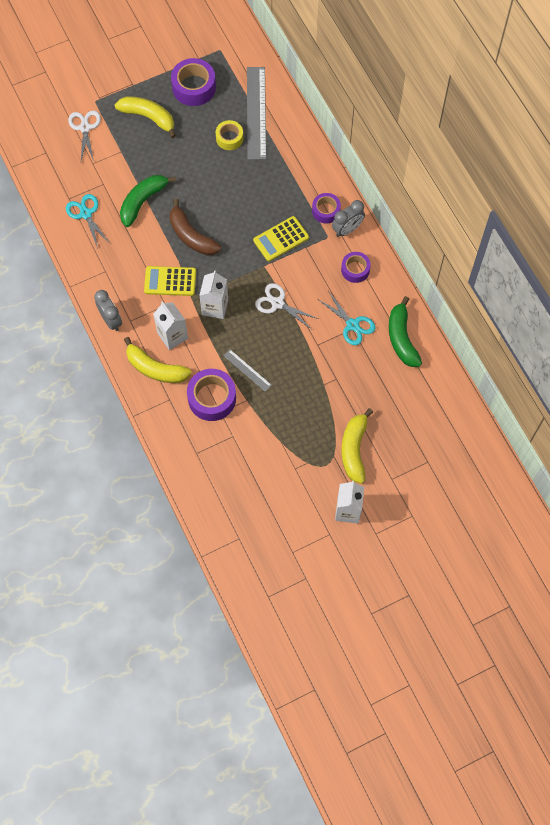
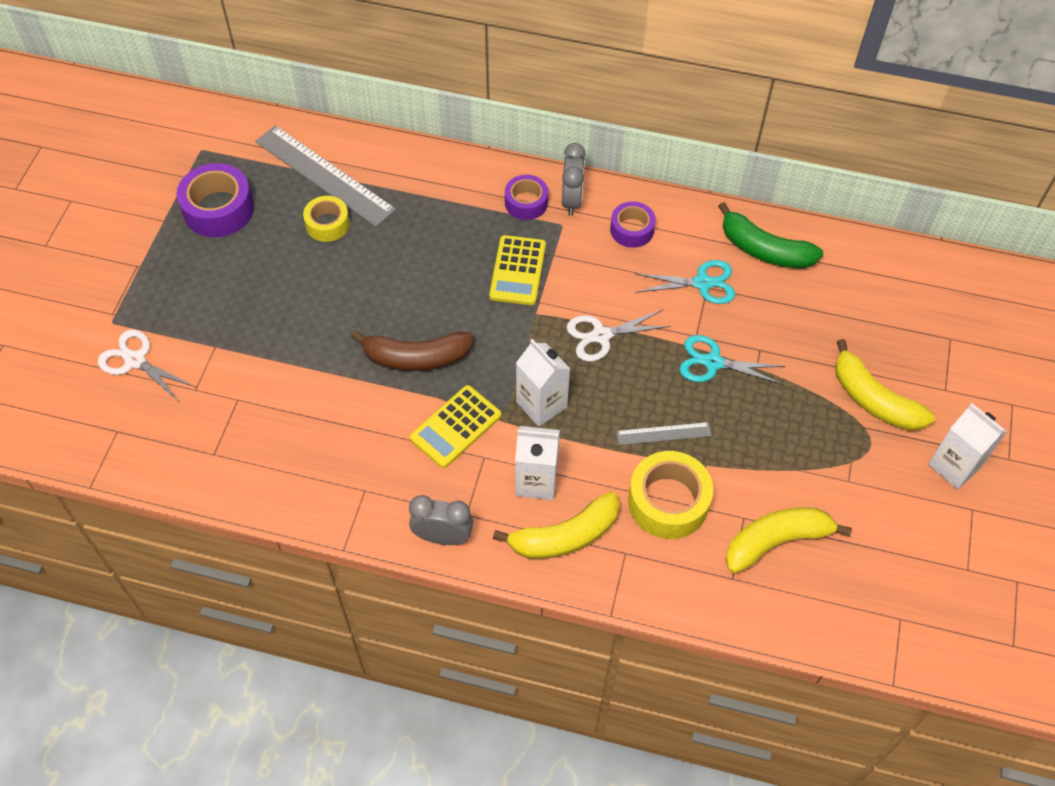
camera: 50 degrees left, 10 degrees down
turquoise scissors [66,194,110,249] -> turquoise scissors moved to [680,335,785,385]
yellow banana [115,96,176,138] -> yellow banana moved to [725,507,852,573]
green banana [120,175,176,227] -> none
purple tape [187,369,236,421] -> yellow tape [628,451,713,539]

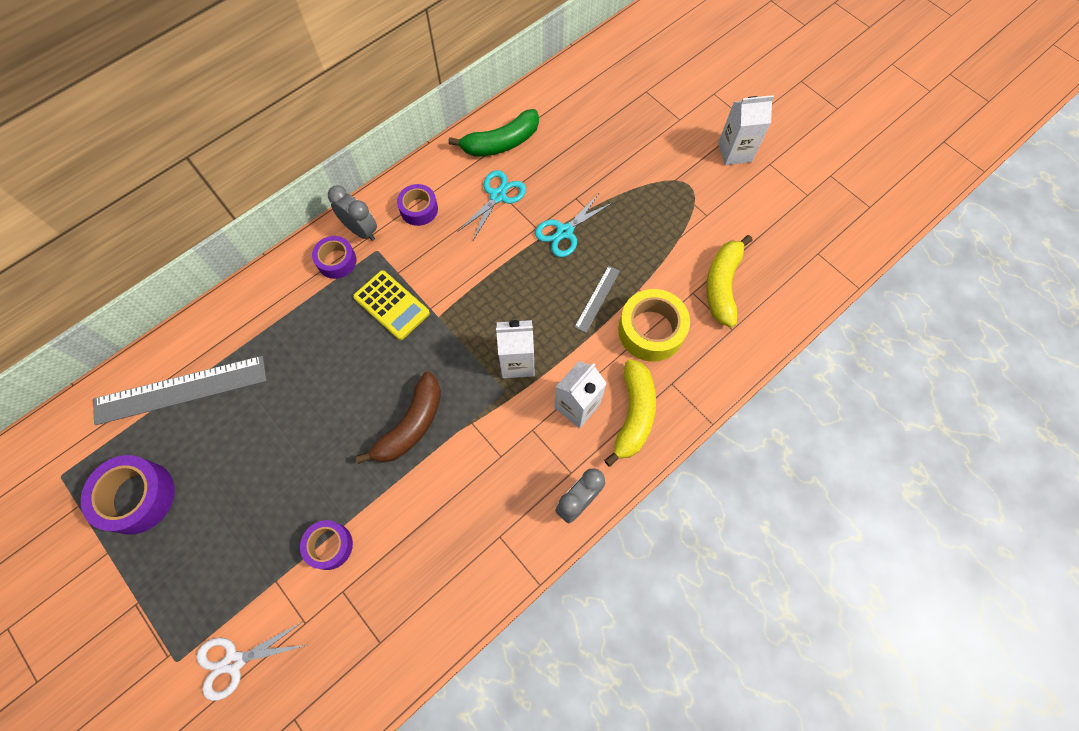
camera: 55 degrees left, 10 degrees up
yellow tape [303,196,350,242] -> none
yellow calculator [410,385,502,468] -> none
white scissors [567,309,671,362] -> none
yellow banana [835,339,935,431] -> none
none -> purple tape [300,520,353,570]

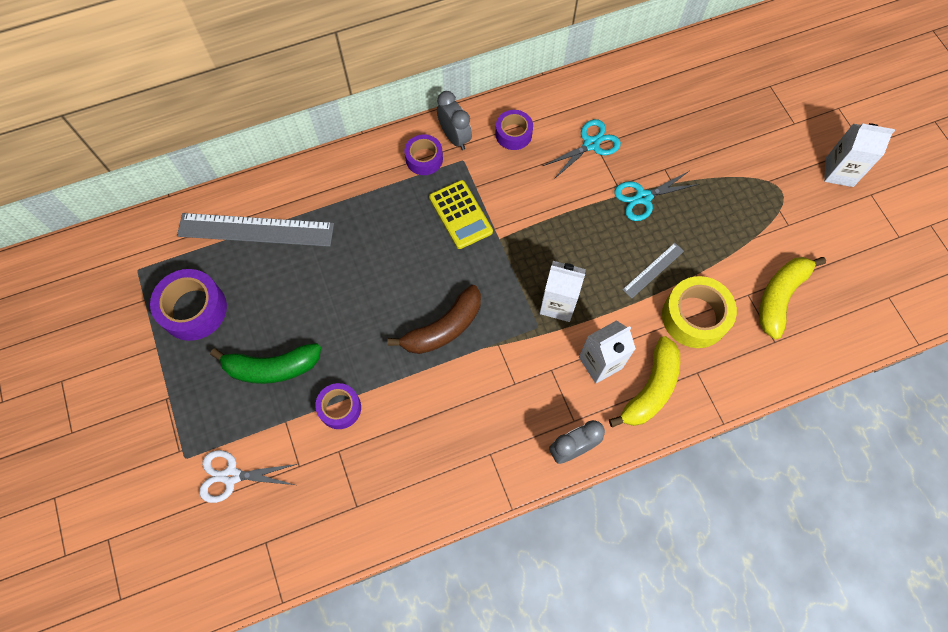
camera: 20 degrees right, 0 degrees up
green banana [448,109,539,156] -> green banana moved to [210,343,321,384]

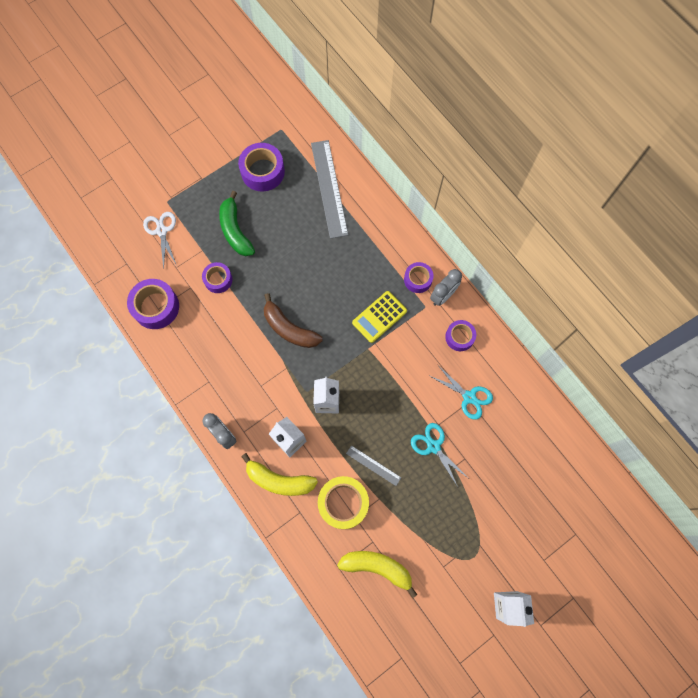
camera: 75 degrees right, 5 degrees up
none -> purple tape [127,279,179,329]

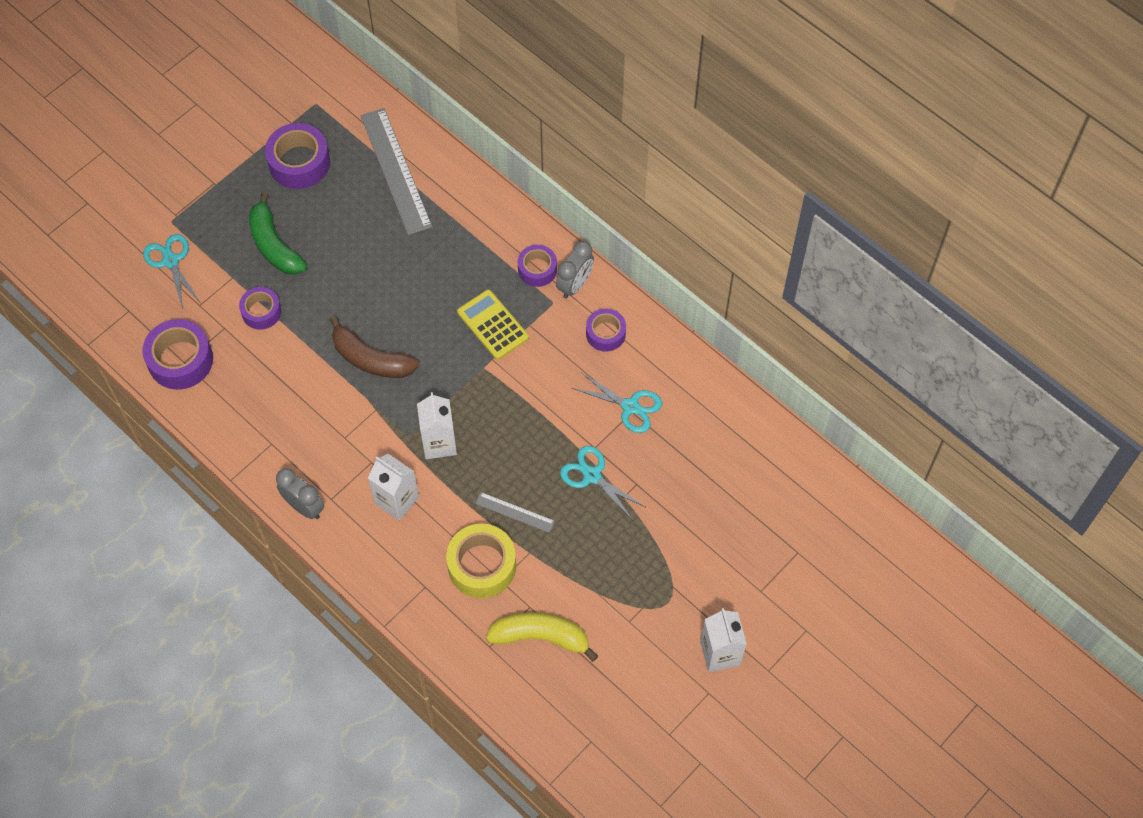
camera: 10 degrees left, 10 degrees down
white scissors [143,212,177,270] -> turquoise scissors [143,234,200,310]
yellow banana [241,453,318,496] -> none
yellow calculator [352,291,407,343] -> yellow calculator turned 105 degrees clockwise [457,290,529,360]

